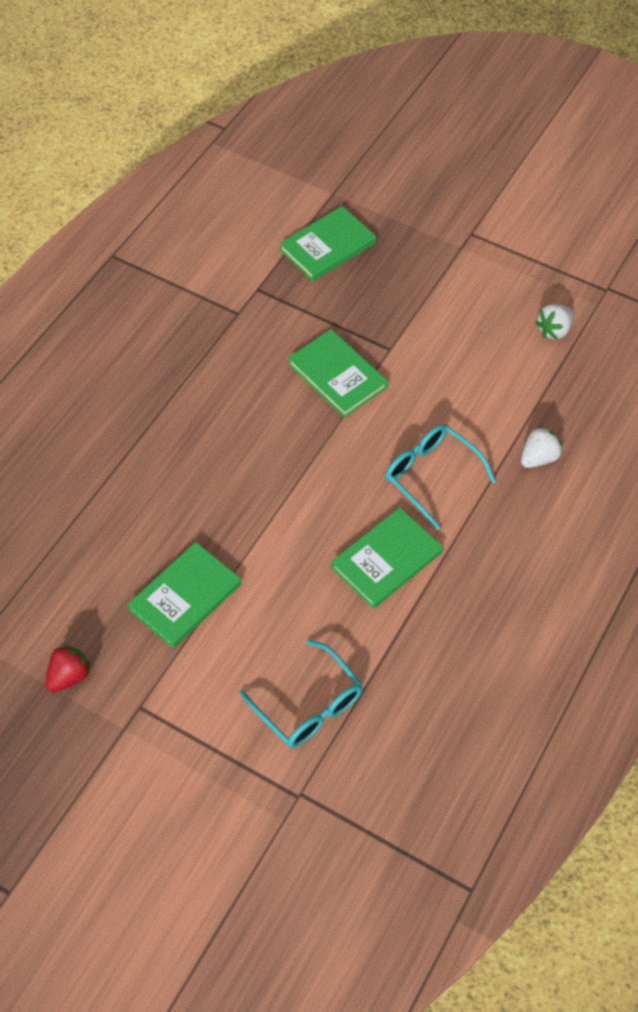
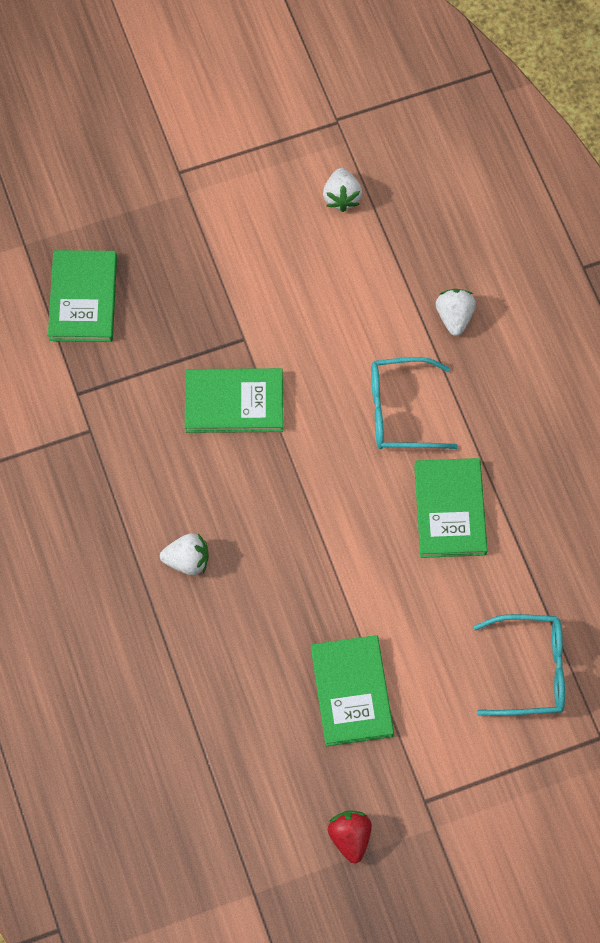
camera: 50 degrees left, 10 degrees up
none -> white strawberry [160,533,209,575]

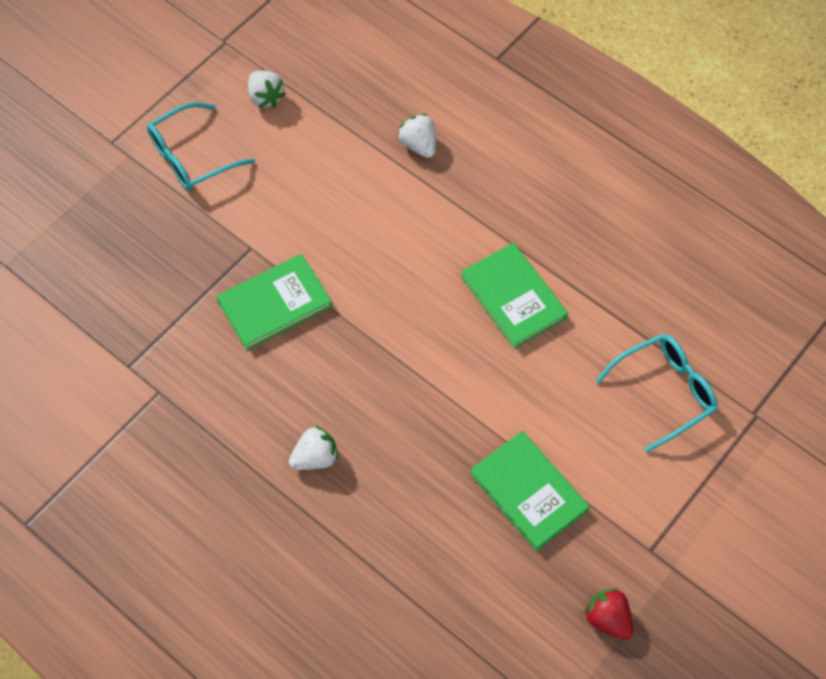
camera: 30 degrees left, 5 degrees down
green book [48,250,117,342] -> none
turquoise glasses [371,357,458,449] -> turquoise glasses moved to [147,102,255,191]

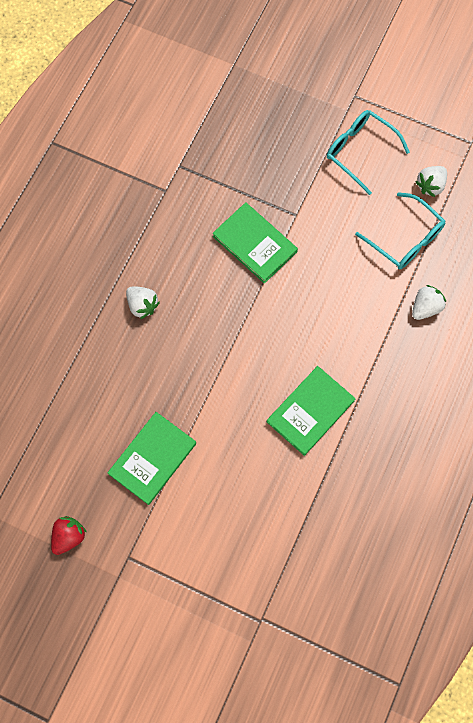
camera: 75 degrees right, 10 degrees up
turquoise glasses [596,334,718,453] -> turquoise glasses moved to [355,192,445,269]

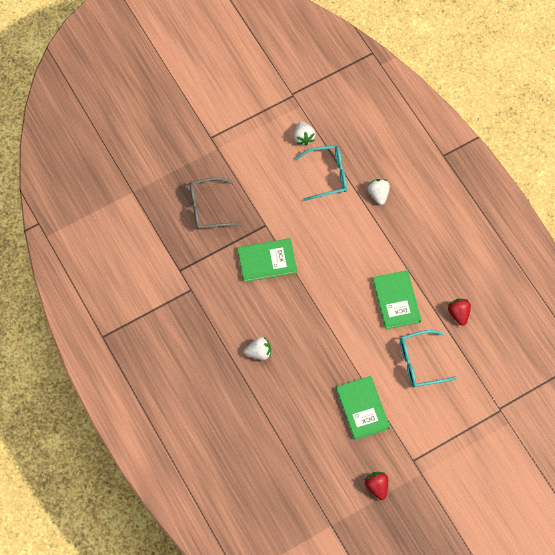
camera: 55 degrees left, 5 degrees down
turquoise glasses [327,110,410,195] -> turquoise glasses moved to [400,330,457,387]
none -> grey glasses [190,177,241,230]
none -> red strawberry [448,299,471,326]

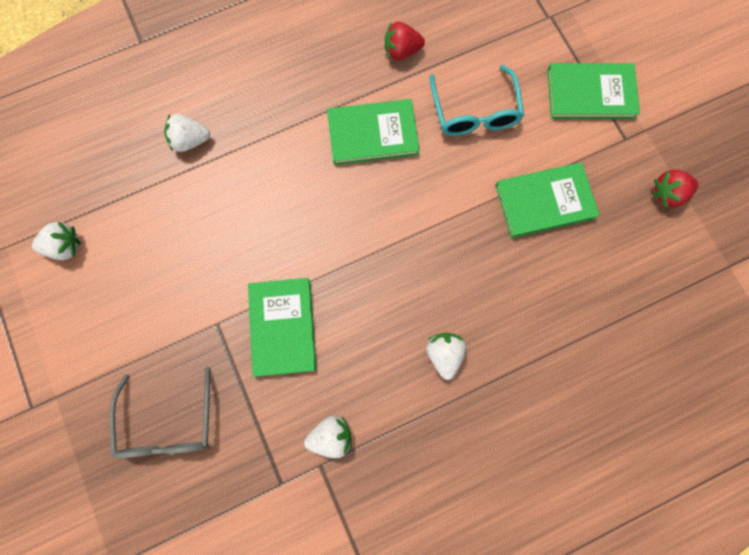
camera: 85 degrees left, 10 degrees up
turquoise glasses [295,145,347,201] -> none
none -> white strawberry [304,416,351,458]
none -> green book [547,63,640,119]

